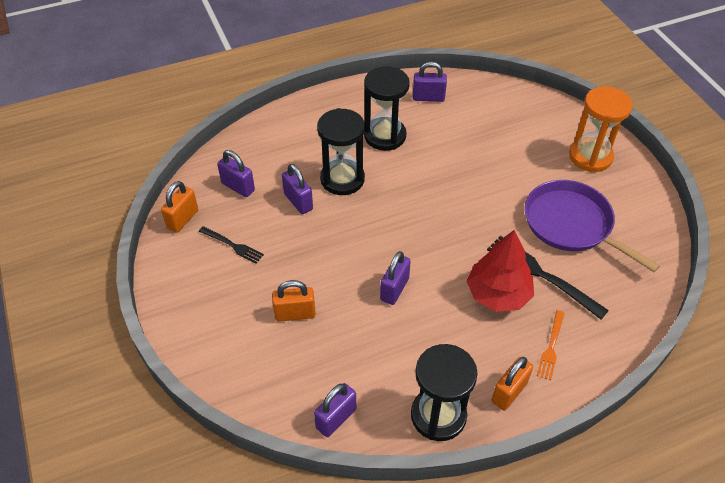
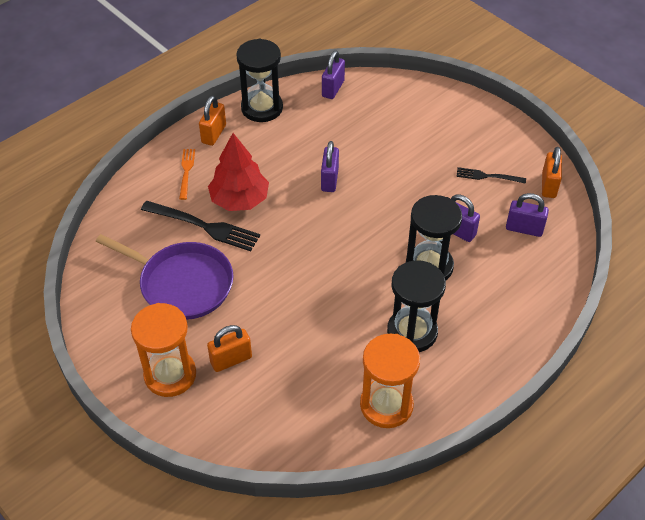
camera: 160 degrees right, 0 degrees up
orange padlock [272,280,316,322] -> orange padlock moved to [207,325,252,372]
purple padlock [413,62,447,102] -> orange hourglass [360,334,420,428]

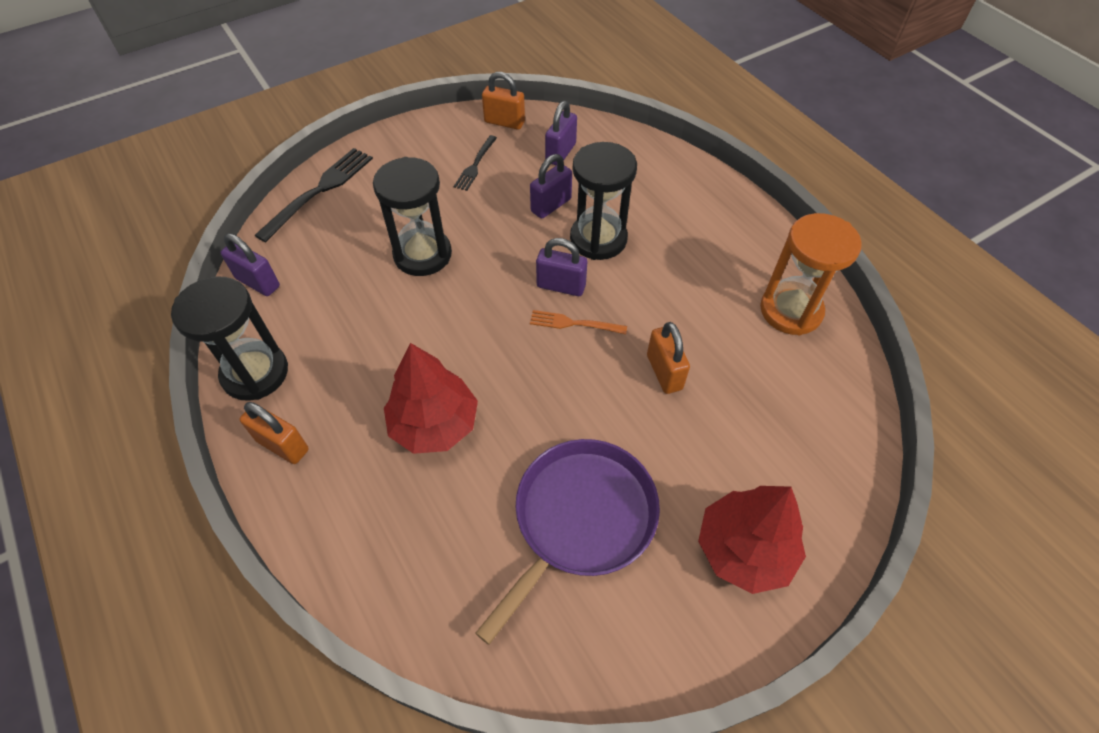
camera: 80 degrees left, 5 degrees up
orange hourglass [131,303,196,397] -> red tree [698,486,806,594]
black fork [141,201,260,251] -> black fork moved to [254,148,373,242]
orange fork [179,149,195,200] -> orange fork moved to [530,310,627,334]
orange padlock [207,325,252,372] -> orange padlock moved to [647,322,690,394]
purple padlock [321,141,339,192] -> purple padlock moved to [536,238,587,296]
black hourglass [387,260,446,352] -> black hourglass moved to [373,157,452,276]

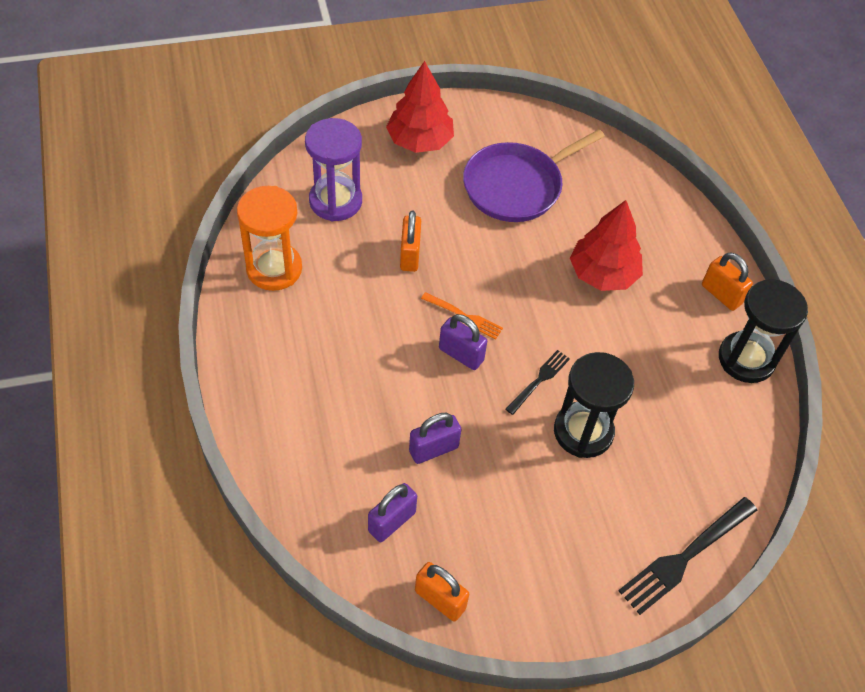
camera: 165 degrees left, 0 degrees up
purple padlock [221,233,280,296] -> none
black fork [454,135,497,191] -> black fork moved to [506,350,570,415]
black hourglass [570,142,637,260] -> none
none -> purple hourglass [305,118,362,221]

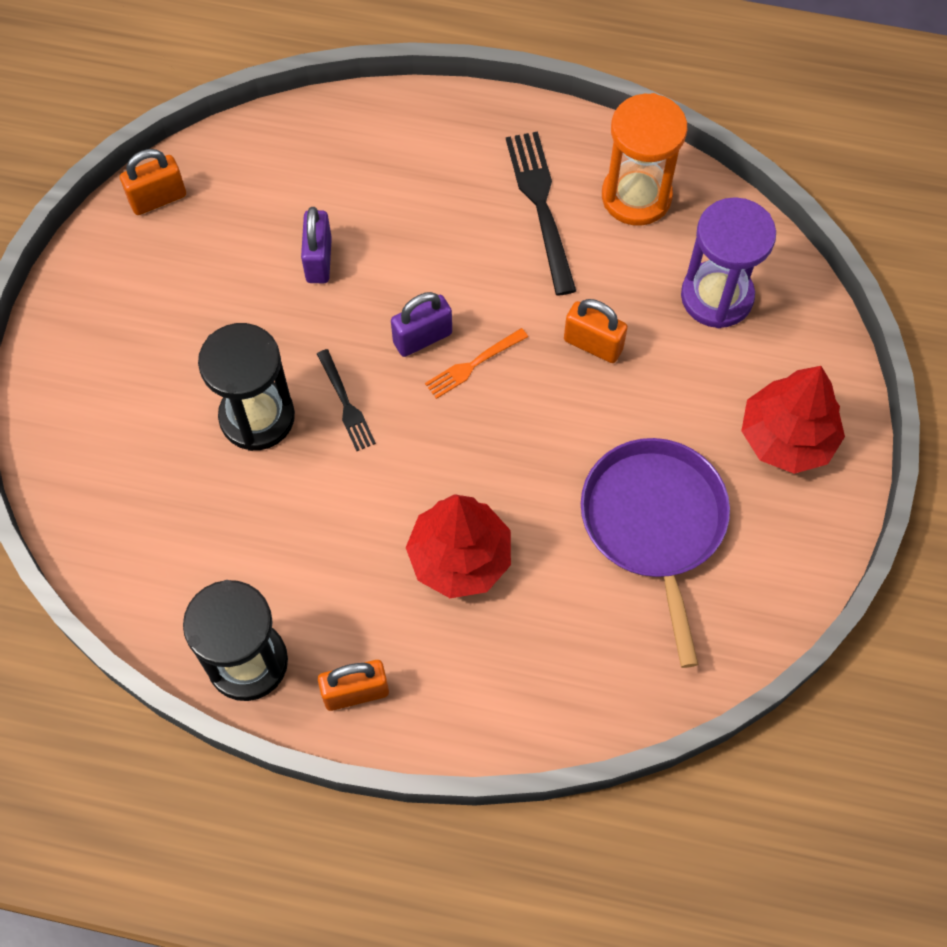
camera: 120 degrees right, 10 degrees up
purple padlock [368,483,417,542] -> none
black fork [618,497,757,615] -> black fork moved to [506,131,576,296]

